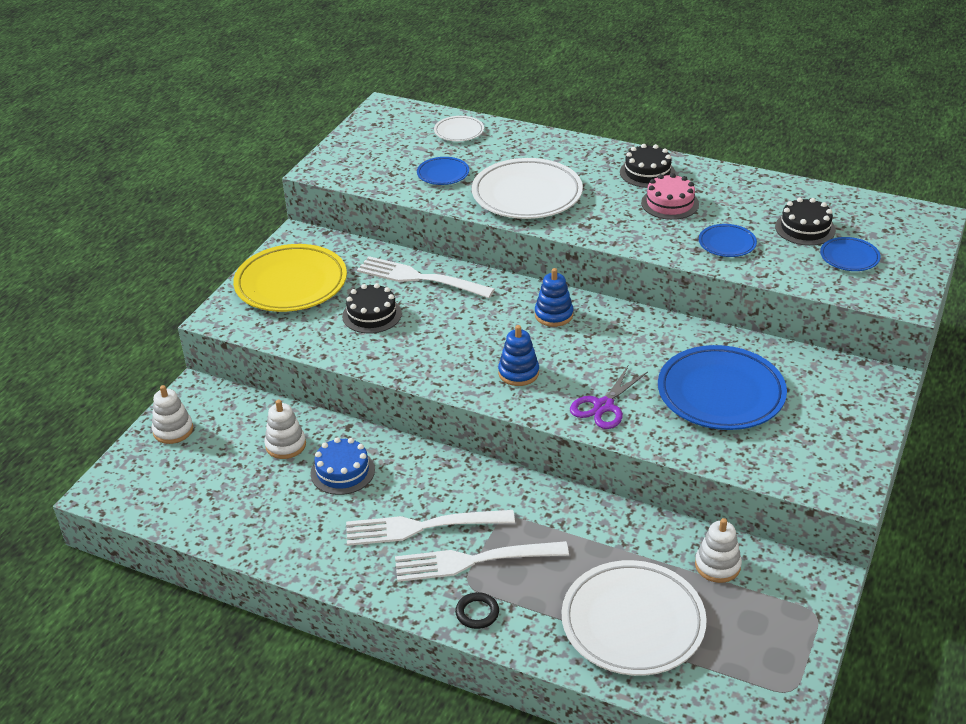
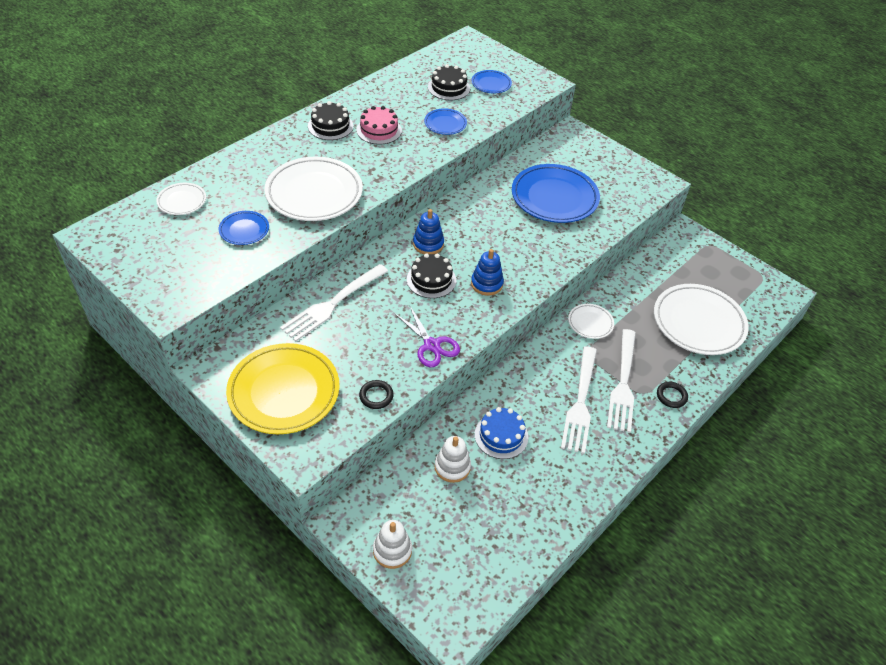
camera: 75 degrees left, 10 degrees up
black cake [342,283,402,334] -> black cake moved to [407,253,456,298]
purple scissors [570,364,648,429] -> purple scissors moved to [394,307,460,367]
white stacking toy [695,518,742,583] -> none
none -> black ring [359,380,394,409]
none -> white plate [568,304,614,339]

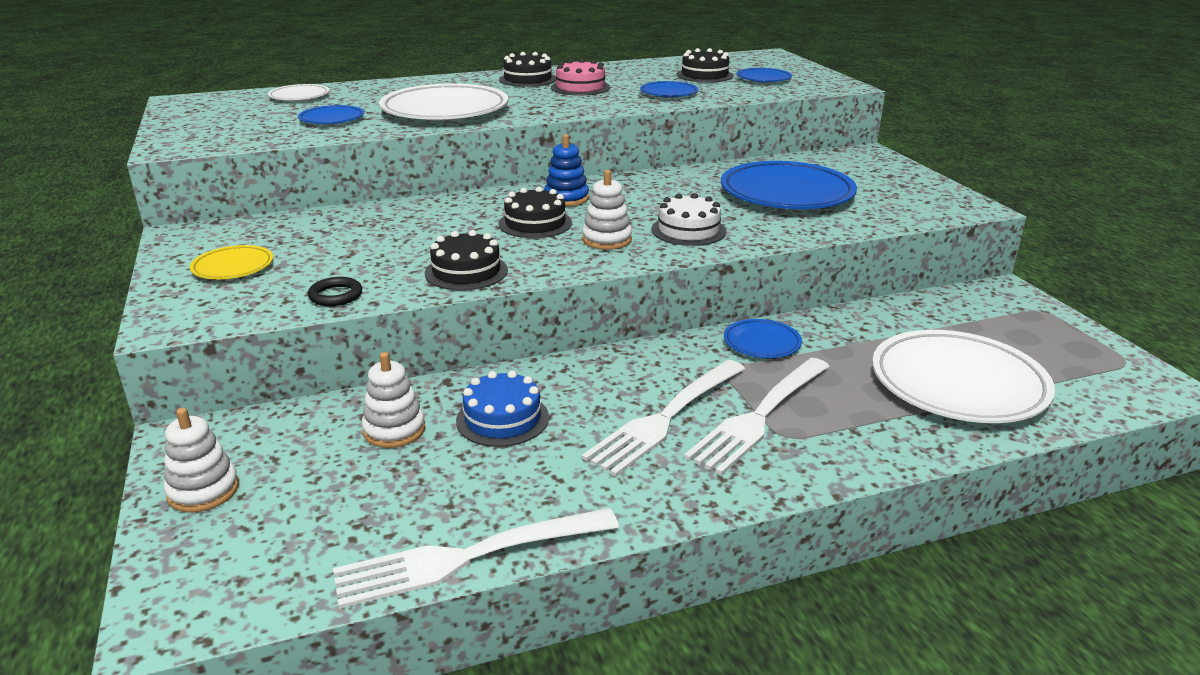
camera: 30 degrees right, 20 degrees down
yellow plate [226,343,340,434] -> yellow plate [190,245,273,279], size x0.49
white fork [280,264,388,342] -> white fork moved to [333,508,619,609]
purple scissors [394,307,460,367] -> black cake [425,230,508,290]
blue stacking toy [471,249,504,296] -> white stacking toy [582,170,632,250]
white plate [568,304,614,339] -> blue plate [724,319,802,358]
black ring [657,382,688,408] -> none
none -> white cake [651,193,727,246]

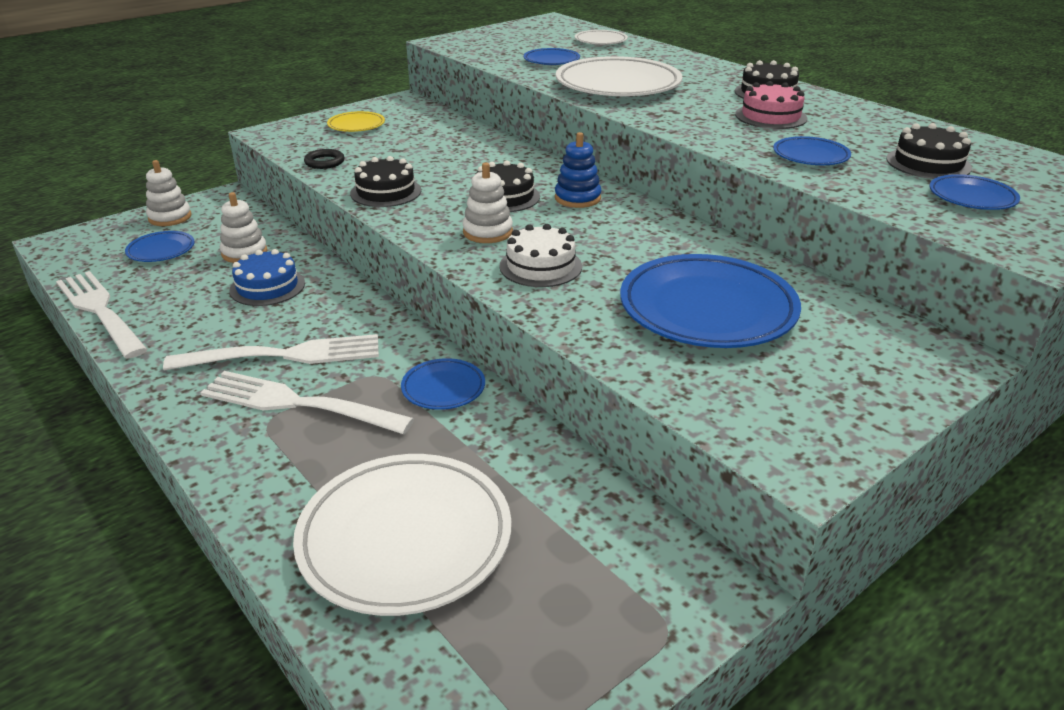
camera: 70 degrees right, 5 degrees up
white fork [582,360,745,476] -> white fork turned 150 degrees clockwise [163,334,379,371]
none -> blue plate [125,231,194,262]

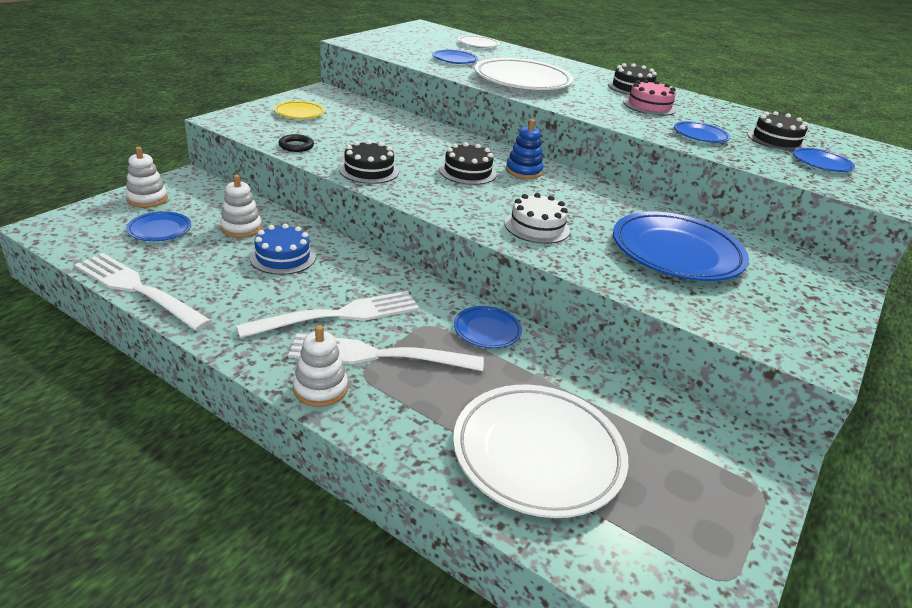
camera: 20 degrees left, 0 degrees up
white stacking toy [462,162,513,243] -> white stacking toy moved to [293,325,348,407]

